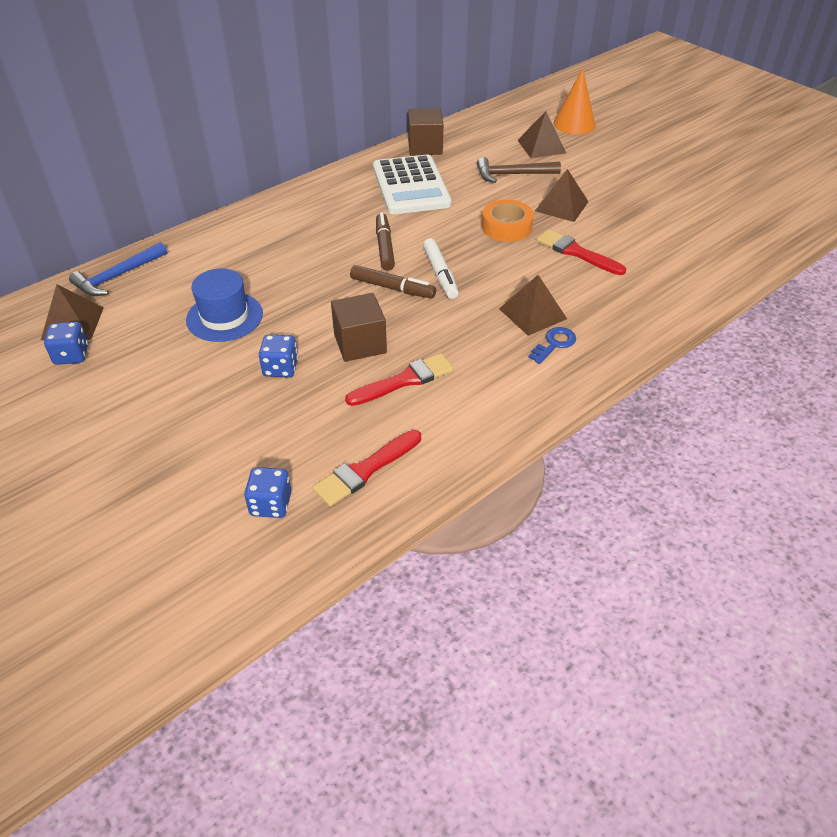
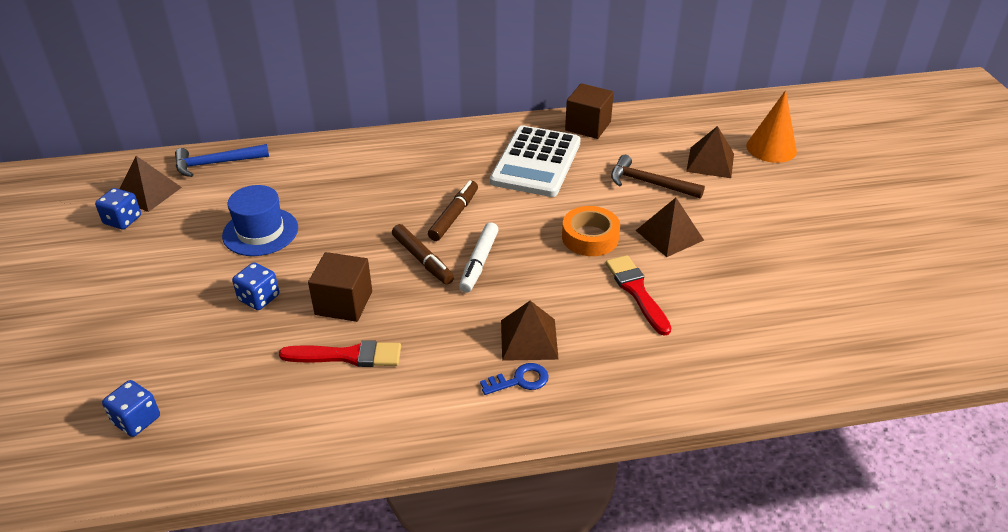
camera: 30 degrees right, 5 degrees down
red brush [313,430,421,507] -> none

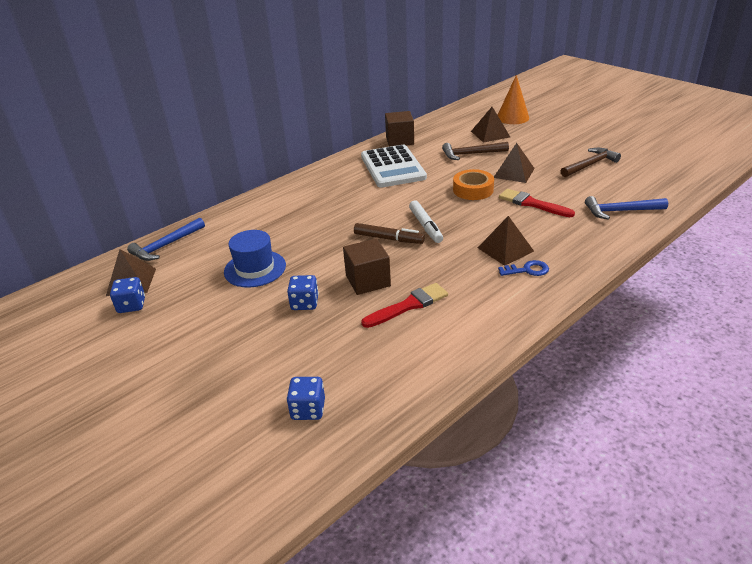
camera: 30 degrees left, 5 degrees down
brown marker [428,180,478,241] -> none
blue key [480,363,549,395] -> blue key turned 45 degrees clockwise [498,260,549,276]
none -> brown hammer [561,148,621,177]
none -> blue hammer [585,196,668,220]

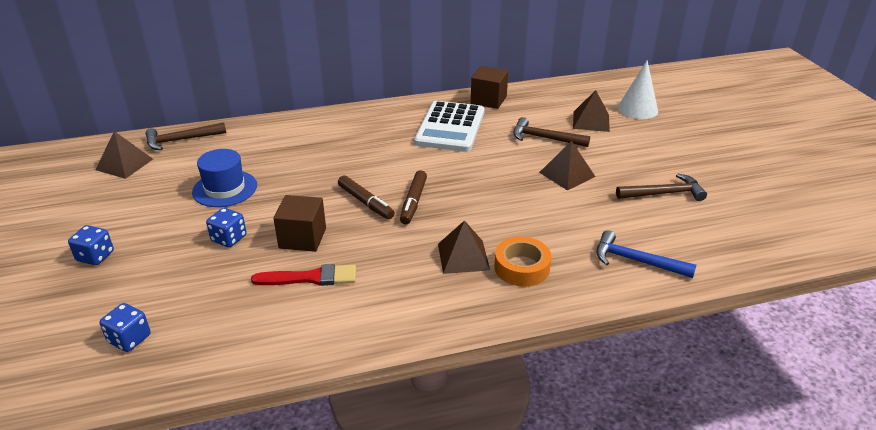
camera: 25 degrees right, 0 degrees up
blue dice [110,277,145,313] -> blue dice moved to [68,225,114,265]
blue hammer [127,217,205,261] -> brown hammer [146,122,226,150]
white marker [409,200,443,243] -> brown marker [400,170,427,224]
orange tape [453,169,494,200] -> orange tape moved to [494,237,551,287]
orange cone [498,75,529,124] -> white cone [618,60,658,119]
blue key [498,260,549,276] -> none
red brush [499,189,575,217] -> none

